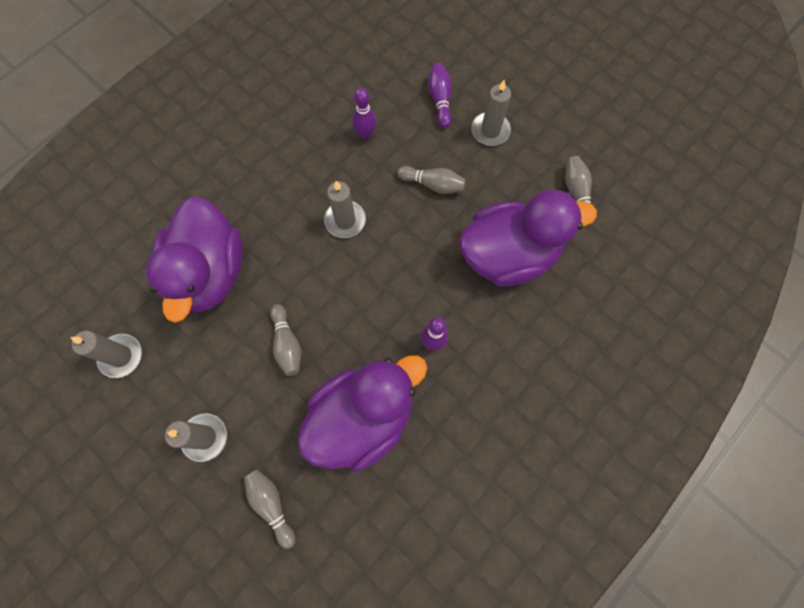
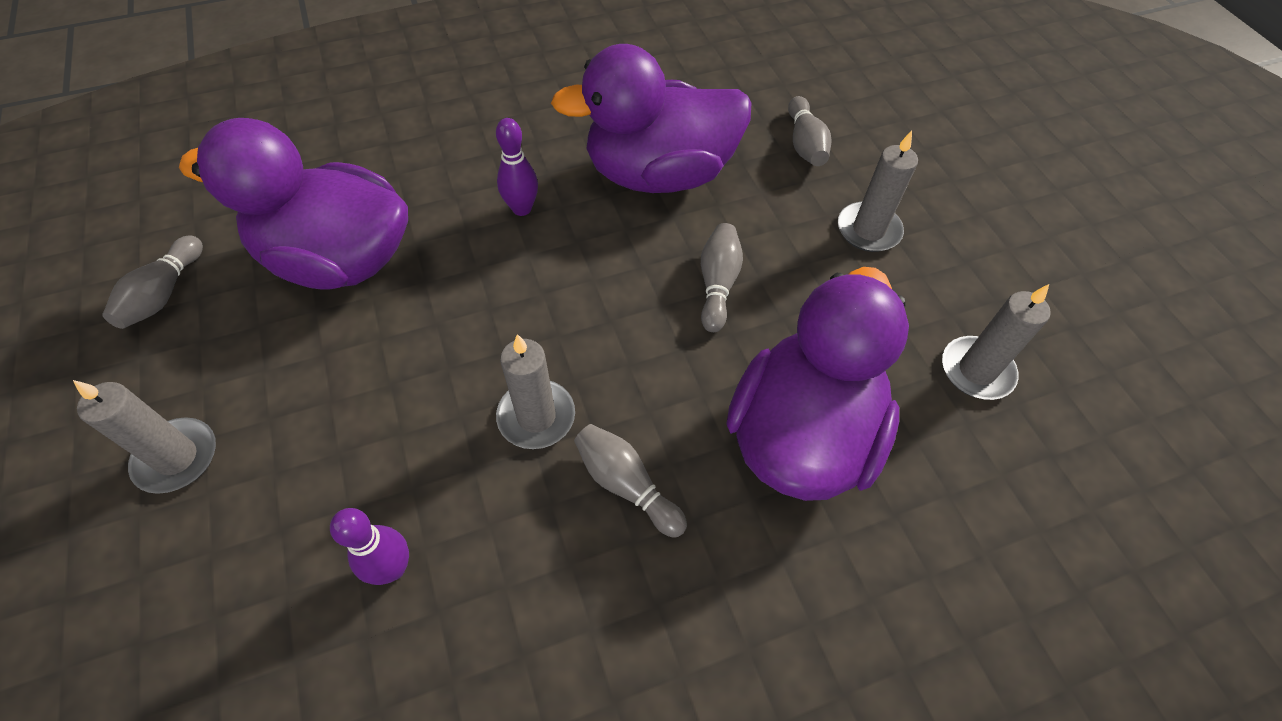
camera: 155 degrees left, 15 degrees down
grey bowling pin [397,166,466,194] -> grey bowling pin moved to [574,424,687,538]
purple bowling pin [428,63,452,128] -> none

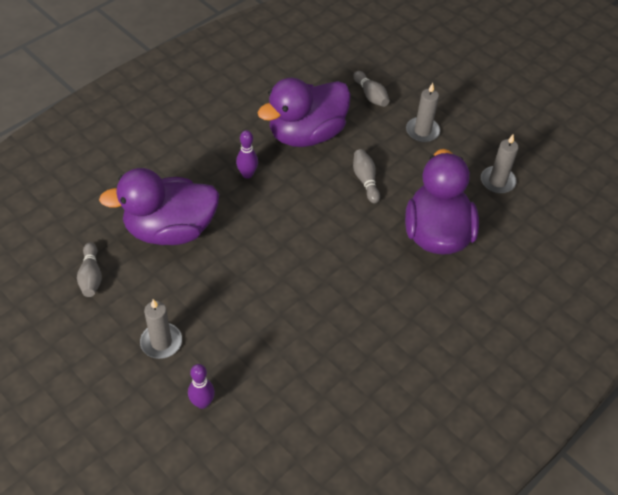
camera: 25 degrees left, 5 degrees down
purple bowling pin [330,508,409,585] -> purple bowling pin moved to [188,364,215,409]
grey candle [496,334,575,449] -> none
grey bowling pin [574,424,687,538] -> none

